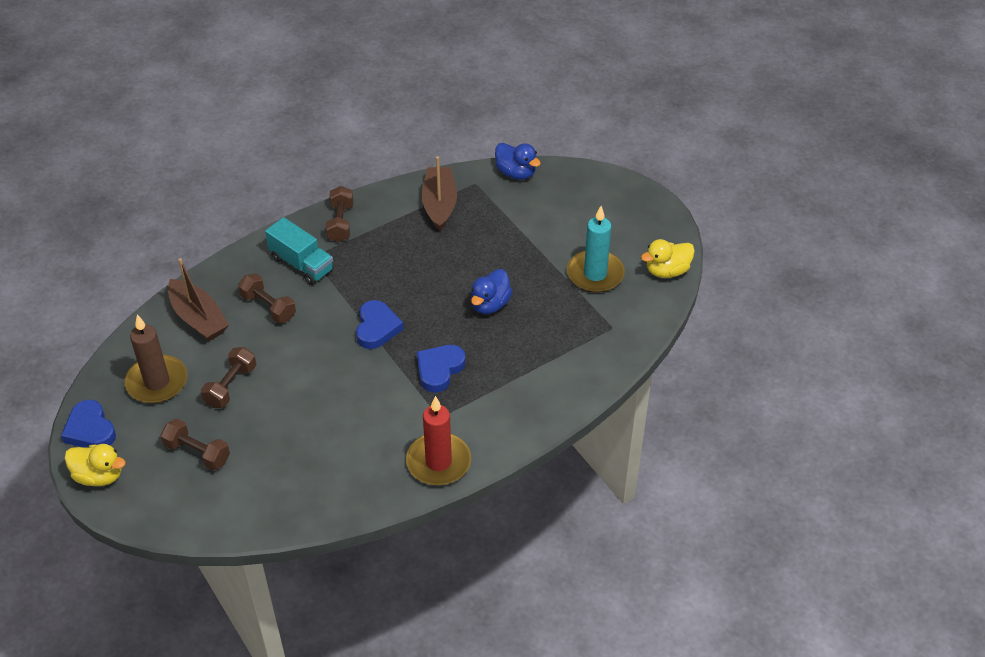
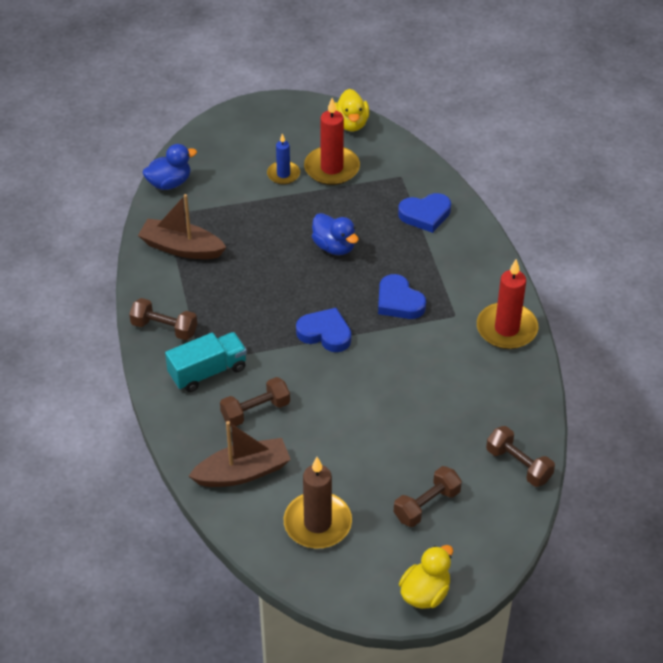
camera: 70 degrees left, 0 degrees up
blue heart [61,400,116,448] -> blue heart moved to [398,193,451,233]
brown dumbbell [201,347,256,408] -> brown dumbbell moved to [486,426,555,487]
turquoise candle [567,206,625,293] -> red candle [304,98,360,185]
none -> blue candle [267,133,300,185]

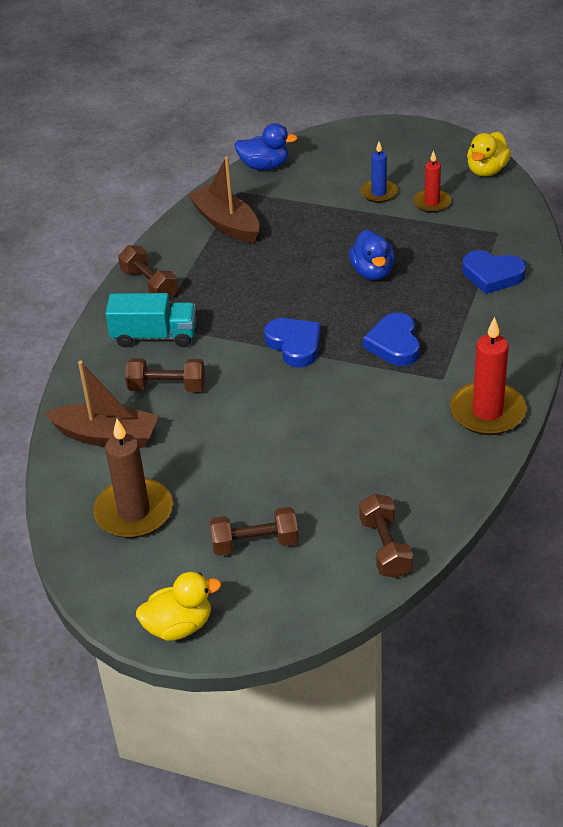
camera: 35 degrees right, 5 degrees down
red candle [304,98,360,185] -> red candle [413,150,451,213], size x0.59

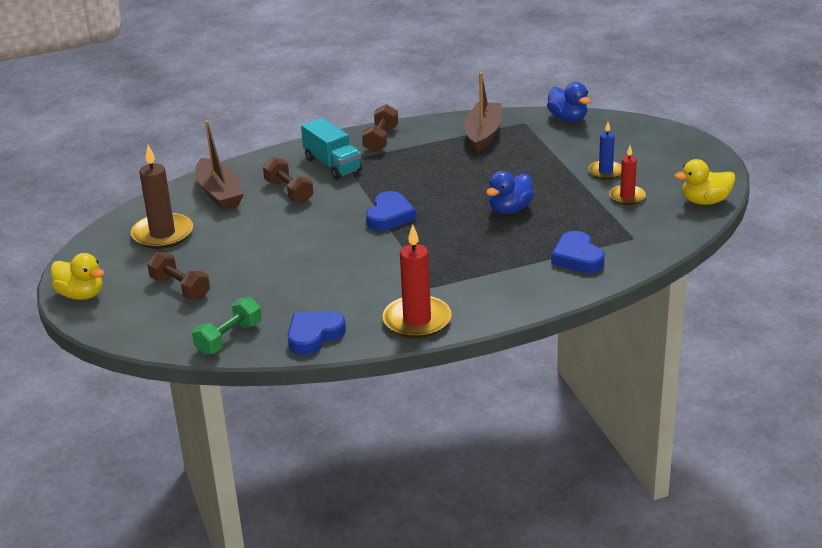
camera: 50 degrees right, 10 degrees down
brown dumbbell [359,494,413,578] -> green dumbbell [192,297,262,355]
blue heart [363,313,420,366] -> blue heart moved to [288,311,346,355]

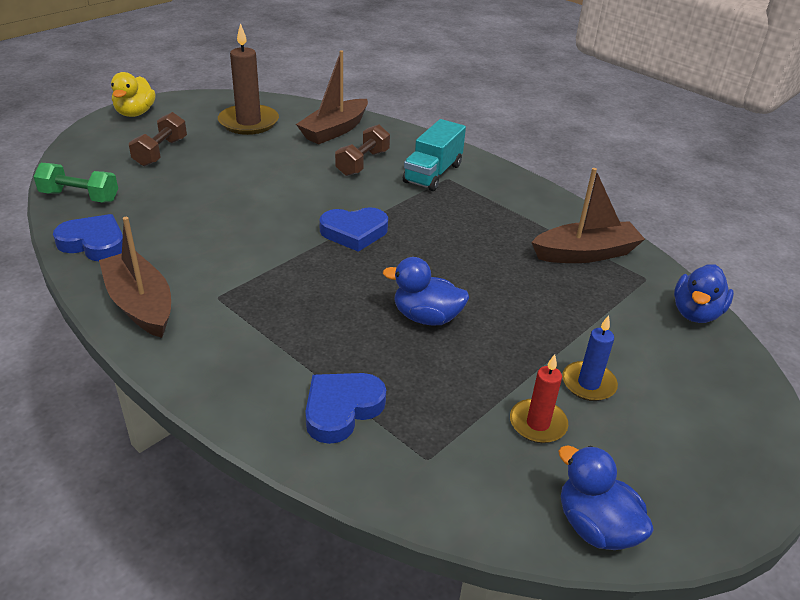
camera: 60 degrees right, 5 degrees up
brown dumbbell [362,104,398,152] -> none
red candle [383,225,452,338] -> brown boat [99,217,171,338]
yellow duck [674,159,735,205] -> blue duck [558,445,654,550]

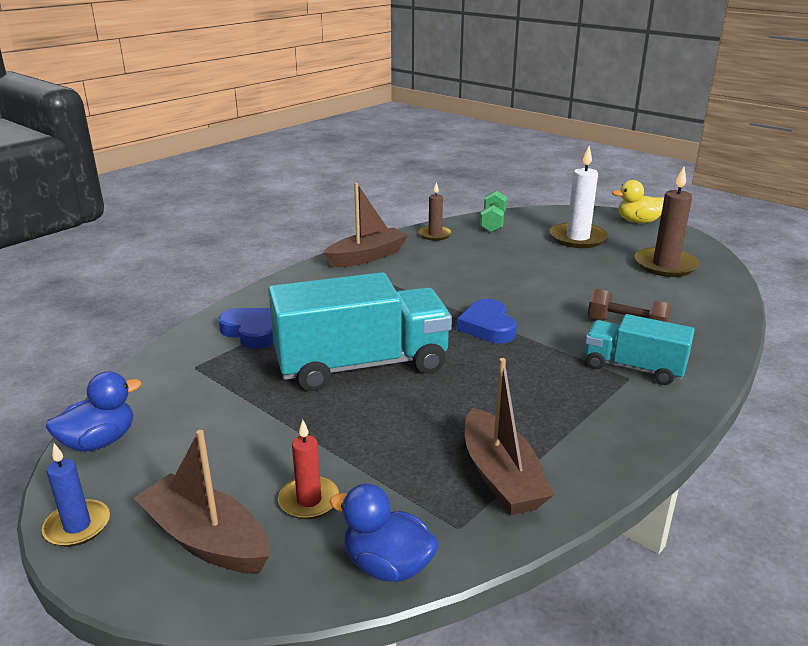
camera: 90 degrees right, 10 degrees down
blue heart [53,214,123,261] -> brown candle [419,182,452,241]
brown dumbbell [129,112,187,166] -> white candle [550,146,608,248]
brown boat [296,50,368,144] -> brown boat moved to [134,430,269,573]
blue duck [383,257,469,326] -> turquoise truck [268,272,452,391]
red candle [510,354,568,443] -> red candle moved to [278,420,339,519]
blue candle [562,315,618,401] -> blue candle moved to [42,443,110,547]

